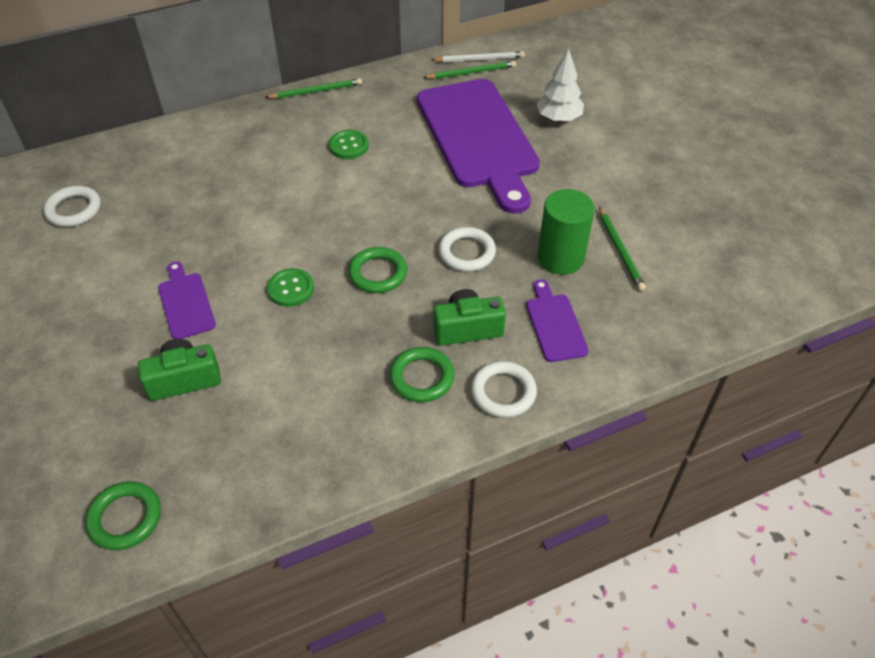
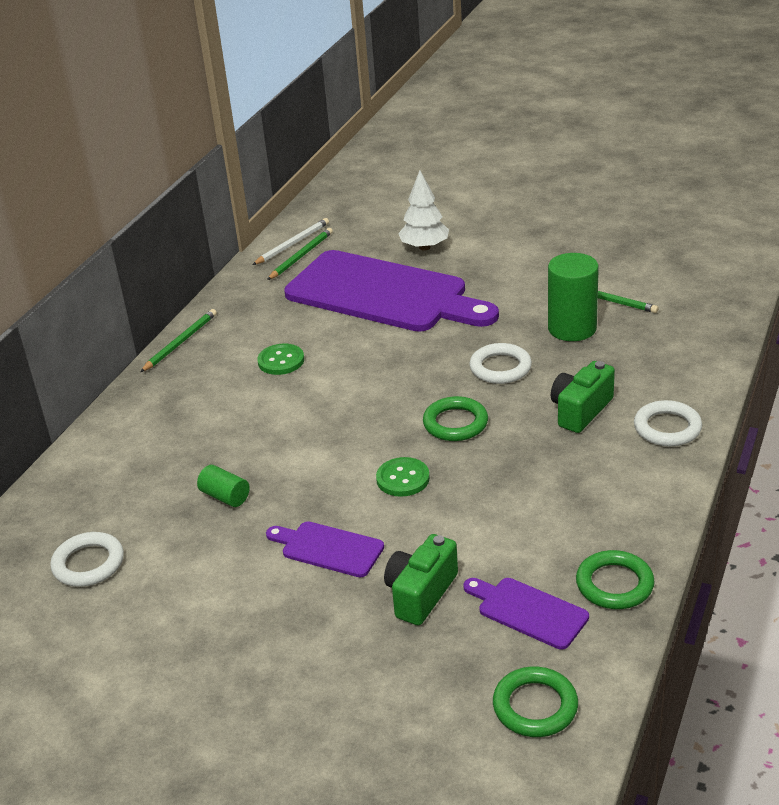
camera: 40 degrees left, 15 degrees down
green ring [389,347,455,402] -> green ring moved to [576,550,655,609]
purple cutting board [526,279,589,362] -> purple cutting board moved to [464,578,589,650]
none -> green cylinder [197,465,250,507]

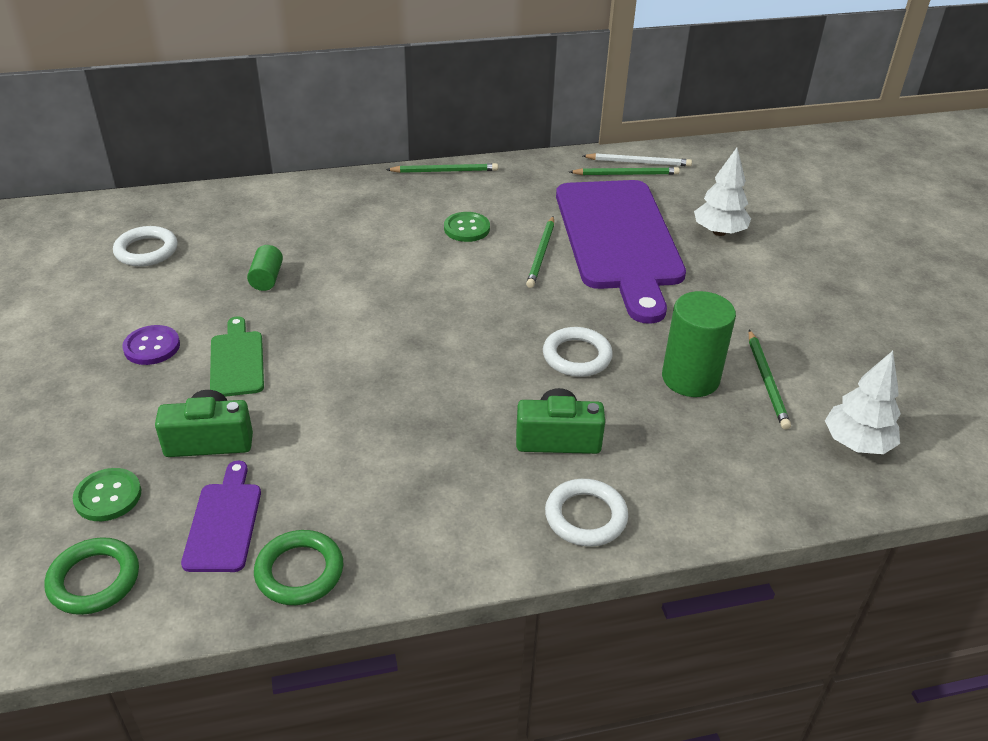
camera: 50 degrees right, 5 degrees up
purple cutting board [266,521,384,577] -> green cutting board [210,316,264,397]
green button [376,457,430,497] -> green button moved to [73,468,141,521]
green ring [423,396,488,441] -> none
none -> purple button [122,325,180,365]
none -> green pencil [526,216,554,288]
none -> white tree [825,351,901,454]

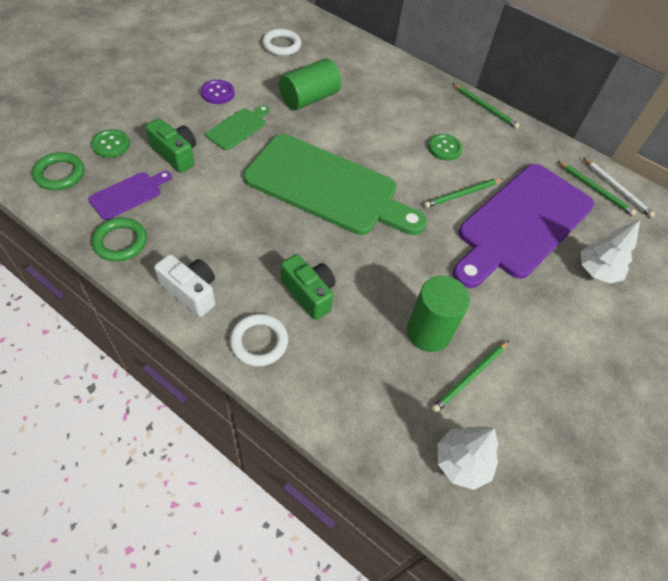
camera: 45 degrees right, 15 degrees up
green cylinder [247,245,283,291] -> green cylinder [279,58,341,110], size x1.90
white ring [543,327,613,377] -> none
none -> white camera [154,254,215,317]
none -> green cutting board [243,134,427,235]

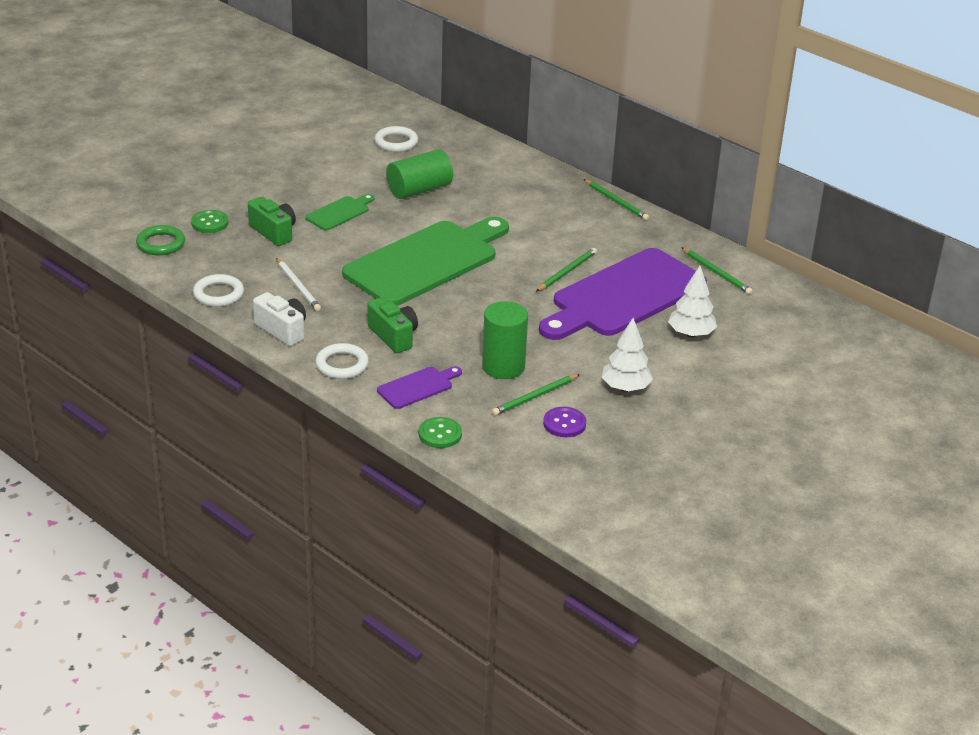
camera: 10 degrees right, 20 degrees down
purple cutting board [88,171,172,220] -> purple cutting board moved to [377,366,462,409]
green ring [92,218,147,261] -> white ring [193,274,244,307]
purple button [201,80,235,104] -> purple button moved to [543,407,586,437]
green cutting board [243,134,427,235] -> green cutting board turned 75 degrees counterclockwise [342,217,509,306]
green pencil [424,179,503,208] -> green pencil turned 150 degrees clockwise [536,248,597,292]
green button [428,134,463,161] -> green button moved to [419,417,462,448]
white tree [438,426,498,490] -> white tree moved to [602,318,653,392]
white pencil [583,157,655,218] -> white pencil moved to [276,258,321,311]

